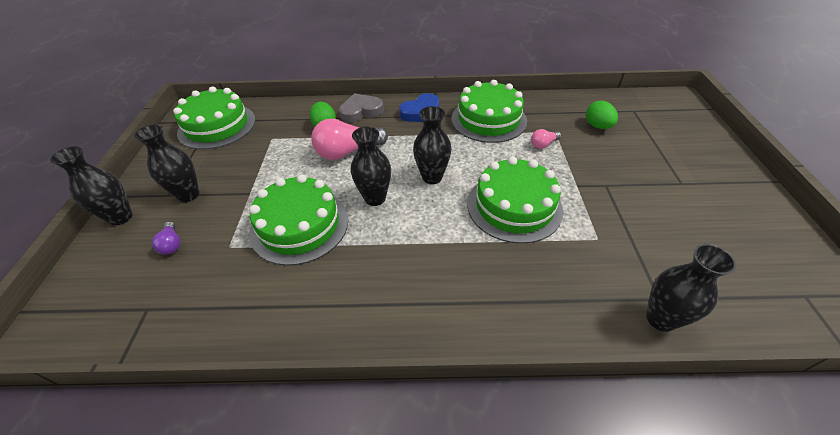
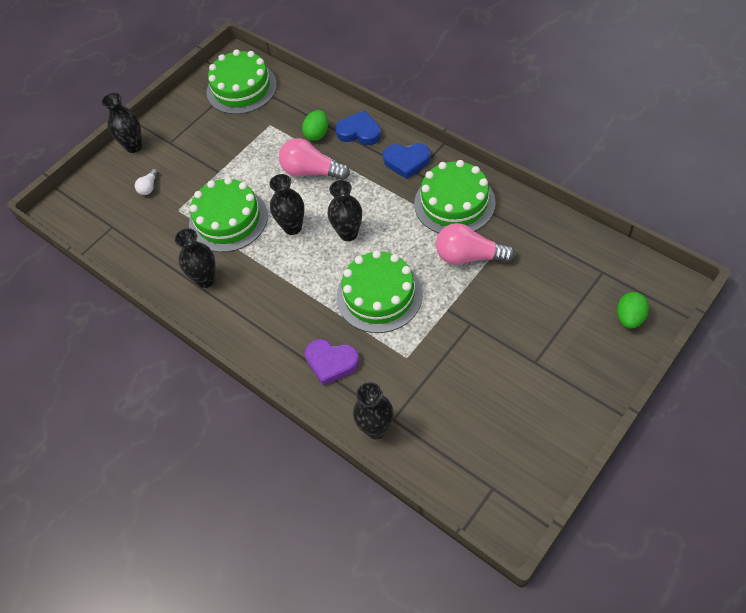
camera: 45 degrees right, 10 degrees up
black vase [134,124,200,202] -> black vase moved to [175,228,216,288]
purple light bulb [152,222,181,255] -> white light bulb [135,169,158,195]
grey heart [339,93,384,122] -> blue heart [335,110,381,145]
pink light bulb [531,129,561,149] -> pink light bulb [436,223,515,265], size x2.05
green egg [586,101,618,129] -> green egg moved to [617,292,649,329]
none -> purple heart [305,339,359,386]

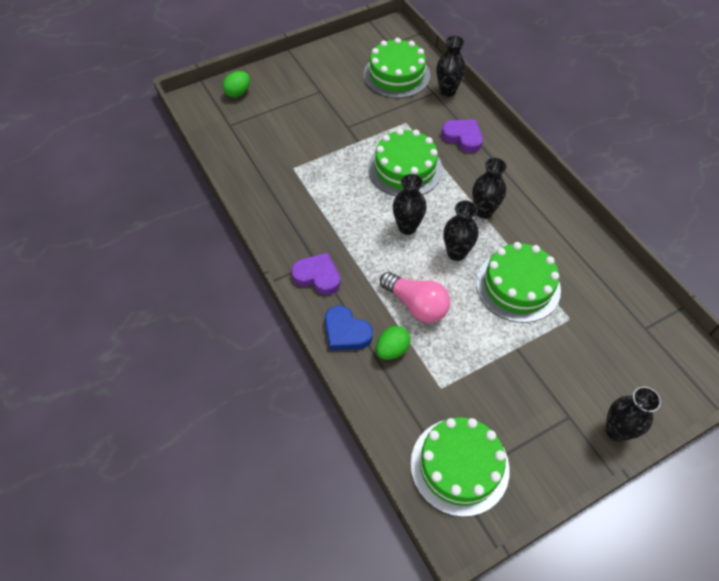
camera: 165 degrees left, 0 degrees up
white light bulb [135,169,158,195] -> none
black vase [175,228,216,288] -> black vase moved to [472,158,507,219]
blue heart [383,143,431,179] -> purple heart [291,253,340,295]
green cake [414,160,496,233] -> green cake moved to [364,38,431,98]
pink light bulb [436,223,515,265] -> none

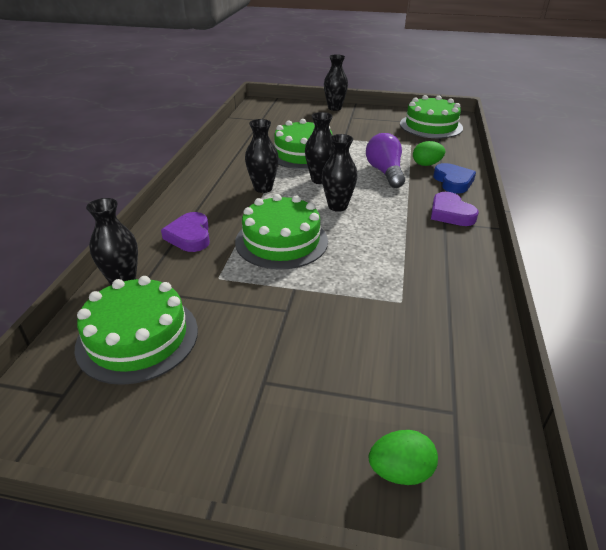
camera: 140 degrees left, 20 degrees down
pink light bulb [380,272,450,323] -> purple light bulb [366,133,405,188]

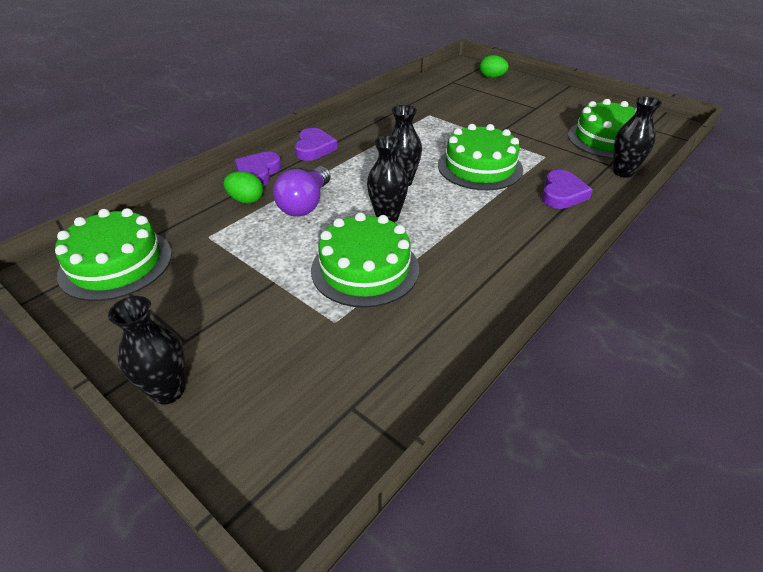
camera: 150 degrees left, 5 degrees up
black vase [245,119,279,193] -> none
blue heart [433,163,476,193] -> purple heart [235,151,282,186]

